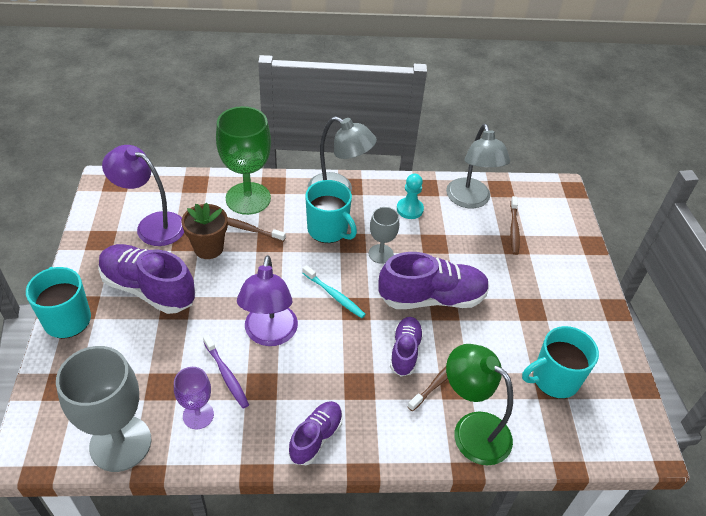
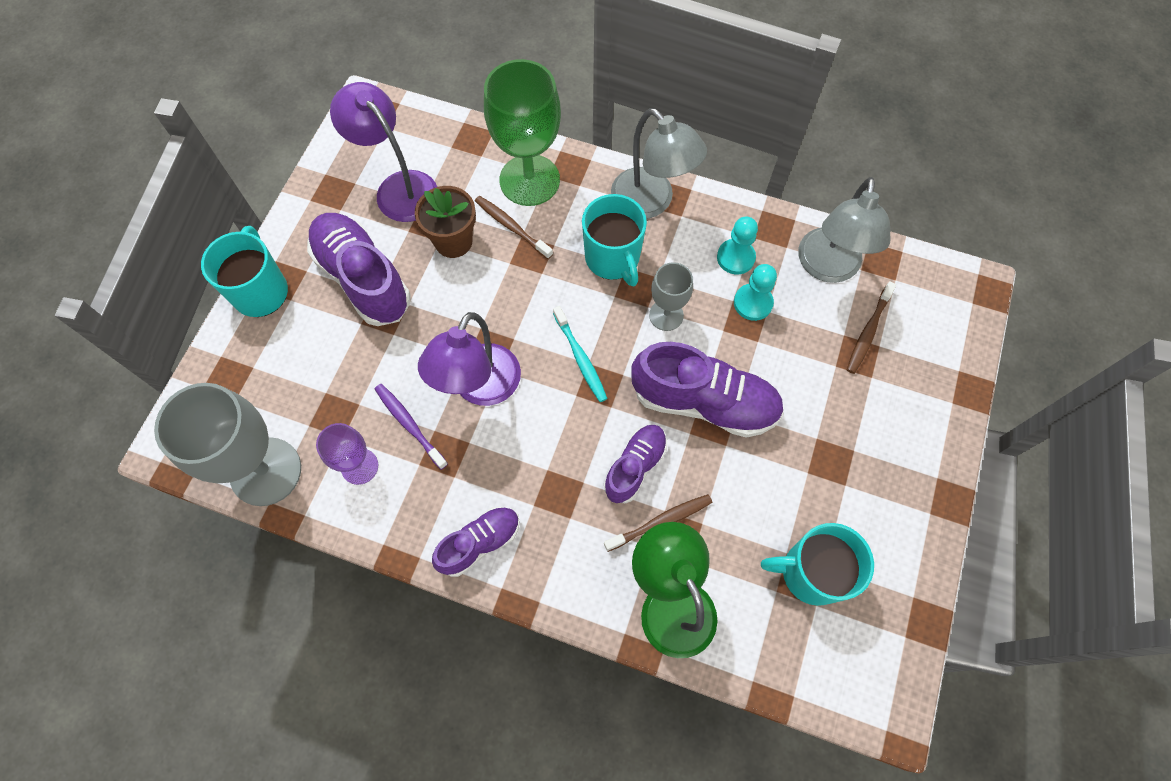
camera: 25 degrees right, 20 degrees up
purple toothbrush [203,335,249,409] -> purple toothbrush turned 150 degrees clockwise [375,384,448,470]
none -> turquoise pawn [734,264,777,321]

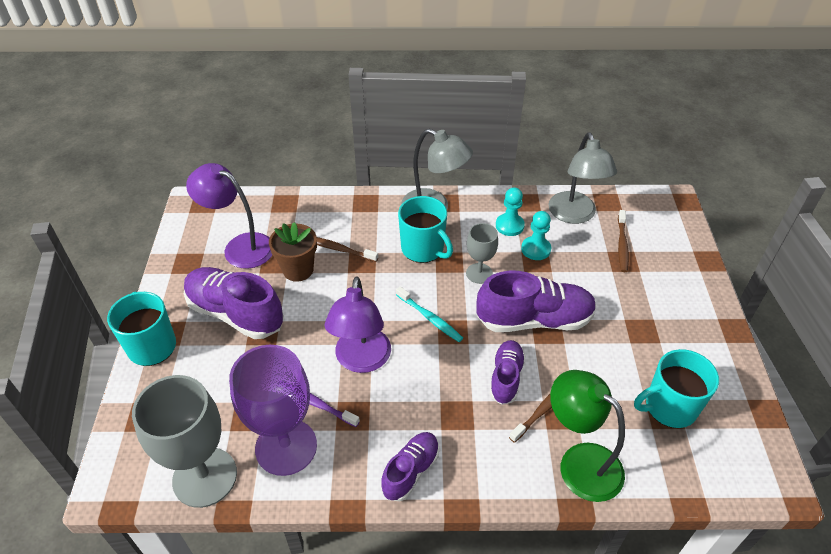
camera: 20 degrees left, 20 degrees down
purple goblet [316,423,378,485] -> purple goblet [229,345,317,476], size x1.89
green goblet [484,59,561,206] -> none

